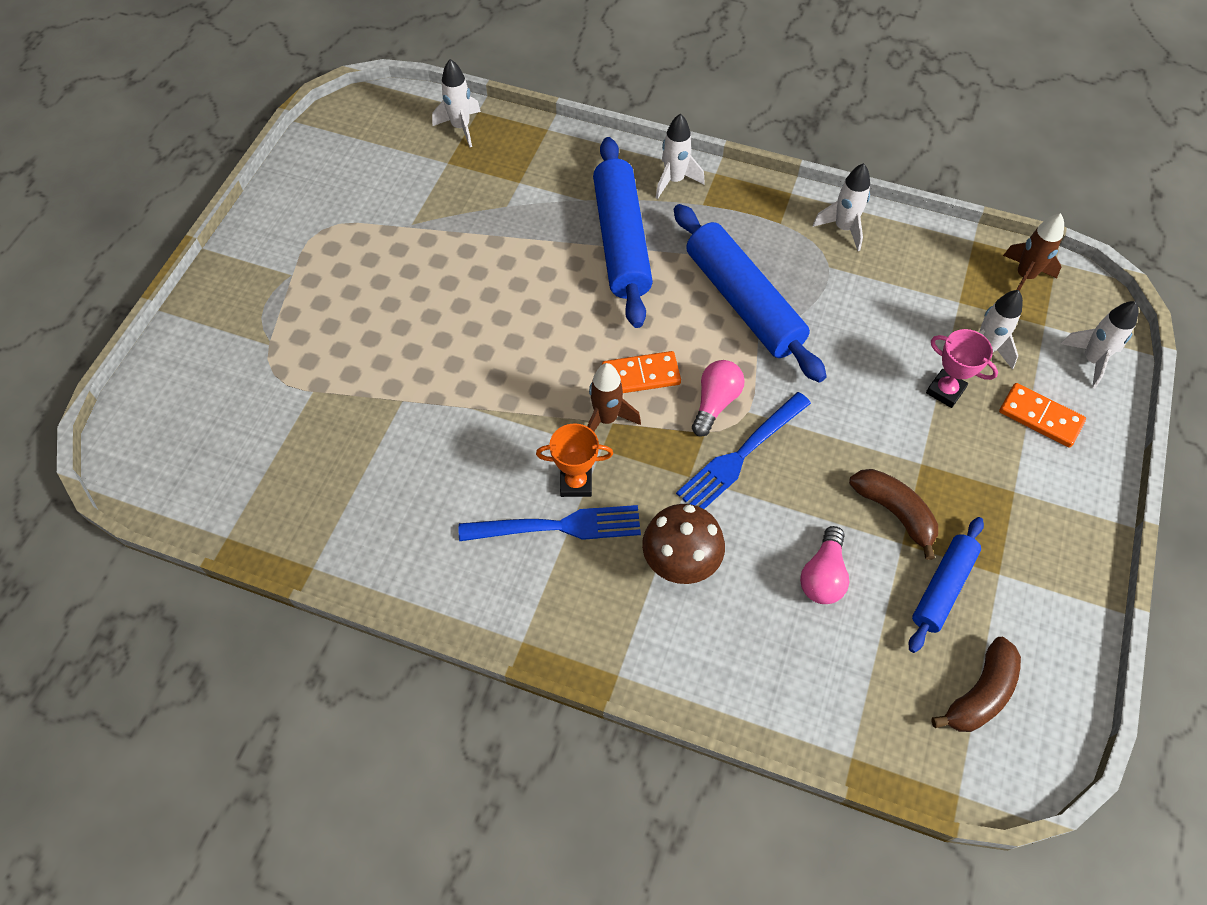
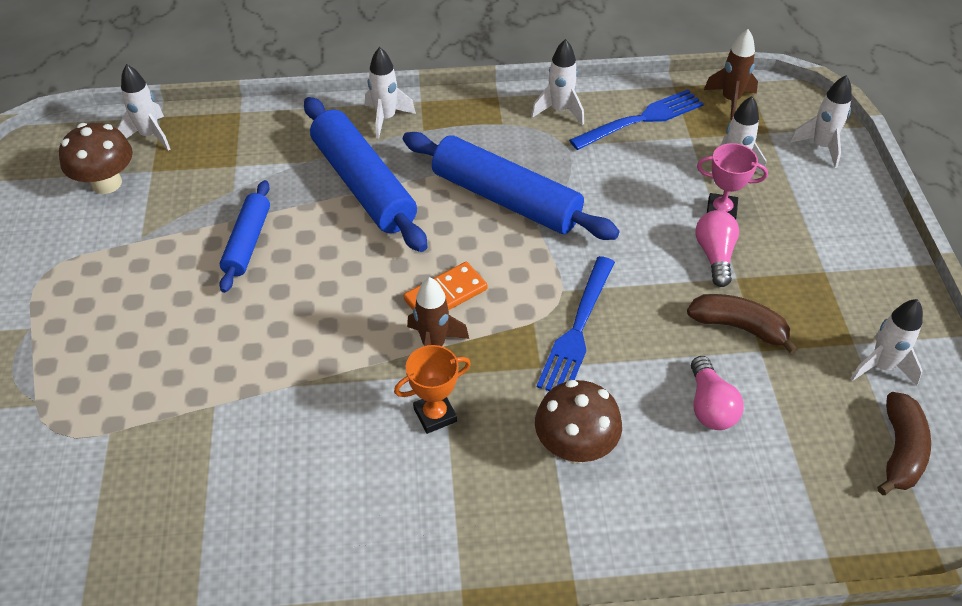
camera: 25 degrees left, 10 degrees down
blue fork [459,505,641,541] -> blue fork moved to [569,89,704,150]
pink light bulb [692,360,745,437] -> pink light bulb moved to [695,210,739,287]
blue rolling pin [909,517,984,653] -> blue rolling pin moved to [219,180,270,293]
orange domino [999,383,1086,448] -> none
none -> brown mushroom [59,123,133,194]
none -> white rocket [850,299,923,386]

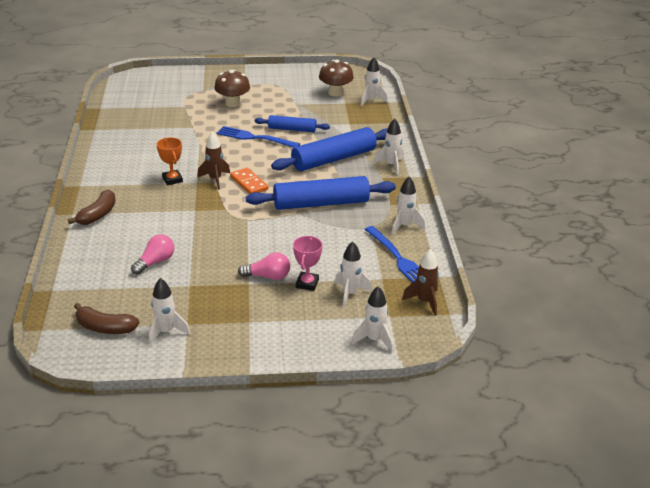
camera: 90 degrees right, 15 degrees down
blue rolling pin [403,132,620,240] -> blue rolling pin turned 45 degrees clockwise [246,176,396,210]
brown mushroom [535,380,622,463] -> brown mushroom moved to [214,70,250,108]
blue fork [537,256,615,391] -> blue fork moved to [217,126,300,148]
brown banana [687,294,798,354] -> brown banana moved to [68,190,116,225]
pink light bulb [691,356,744,430] -> pink light bulb turned 135 degrees clockwise [131,234,174,275]

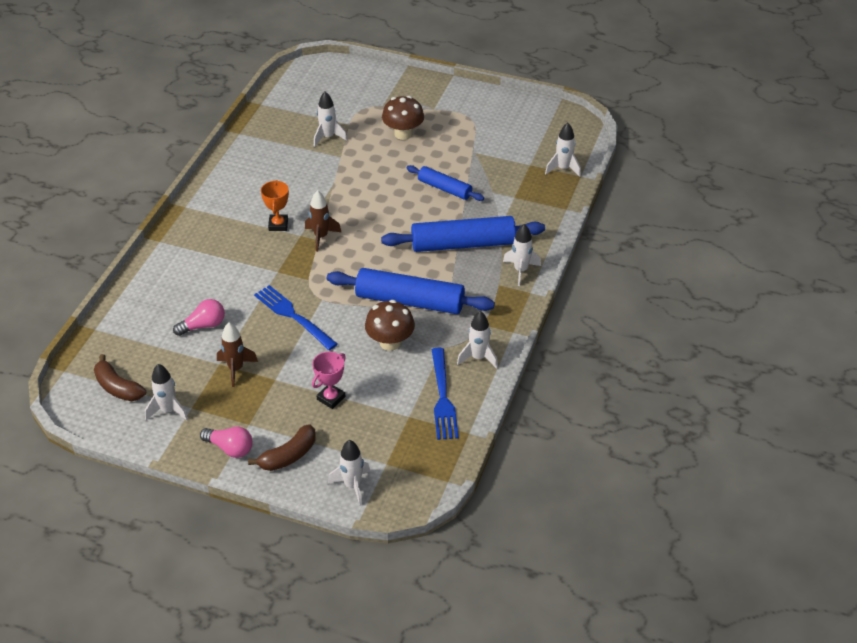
camera: 25 degrees right, 10 degrees up
brown banana [68,190,116,225] -> brown banana moved to [248,424,316,471]
blue fork [217,126,300,148] -> blue fork moved to [254,285,338,350]
orange domino [230,168,269,194] -> none
pink light bulb [238,252,290,280] -> pink light bulb moved to [200,427,253,458]
brown mushroom [319,59,354,97] -> brown mushroom moved to [365,300,415,351]
white rocket [334,241,372,308] -> white rocket moved to [314,91,347,147]
brown rocket [402,249,439,316] -> brown rocket moved to [217,322,258,387]

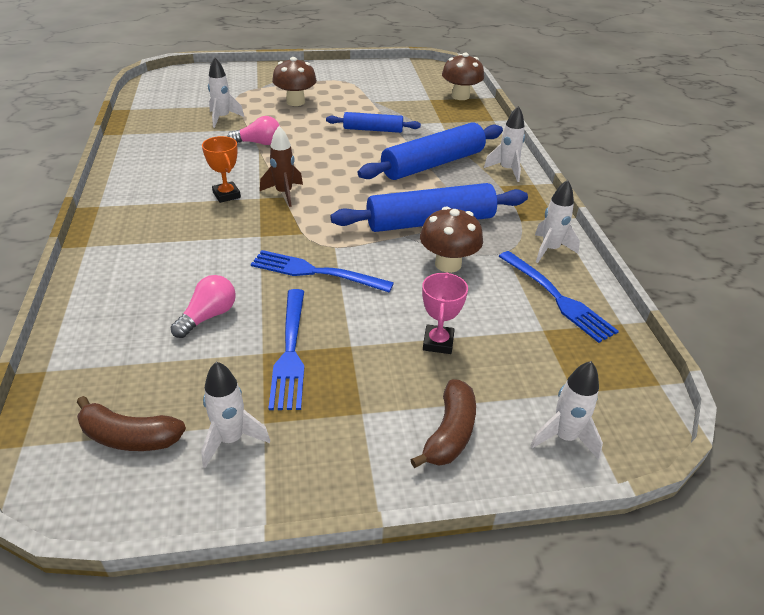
camera: 30 degrees left, 5 degrees down
pink light bulb [200,427,253,458] -> pink light bulb moved to [227,116,280,145]
brown rocket [217,322,258,387] -> blue fork [269,289,304,410]
white rocket [545,123,581,177] -> brown mushroom [442,53,484,100]

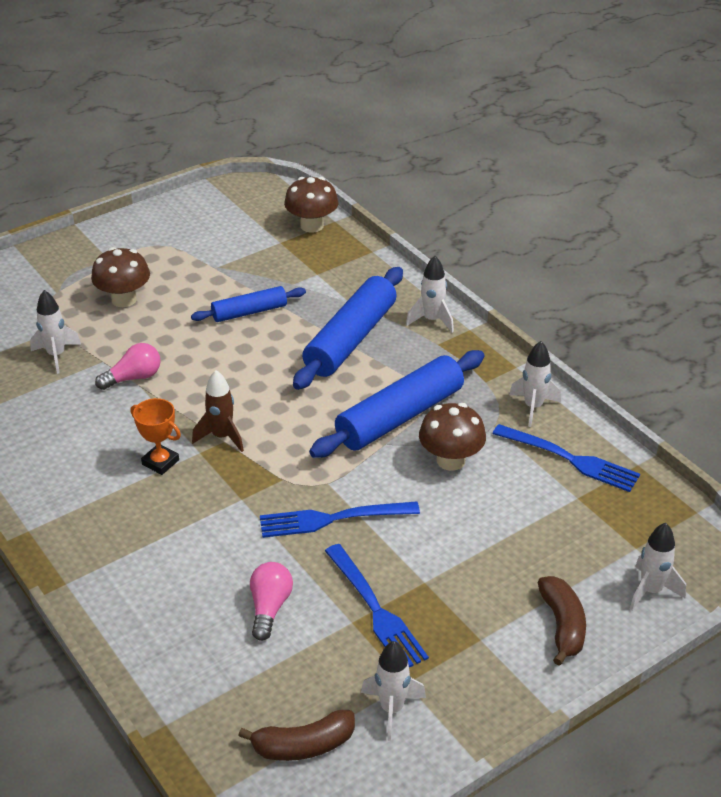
camera: 25 degrees left, 0 degrees up
pink trophy [422,272,468,354] -> none

